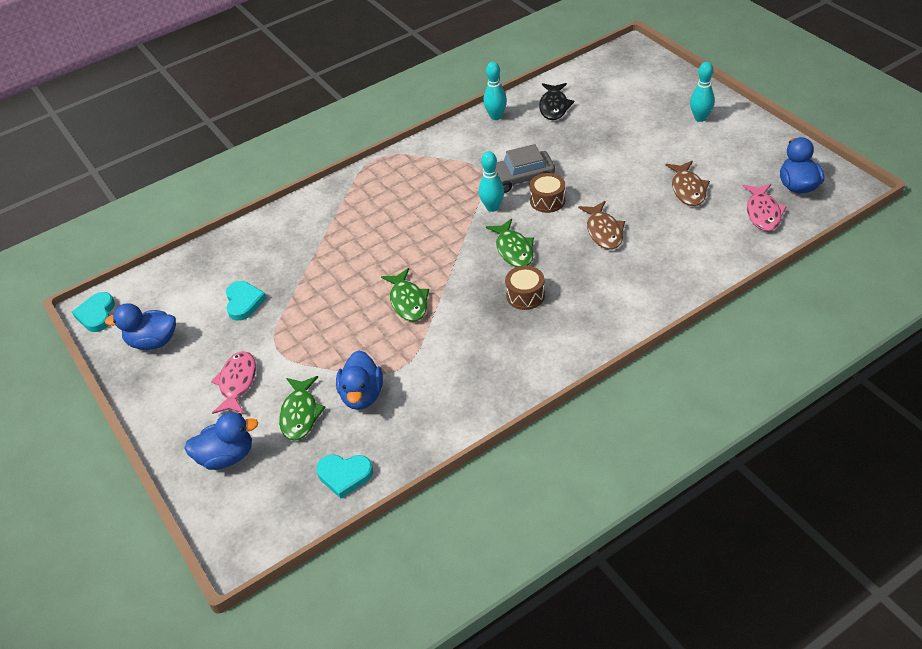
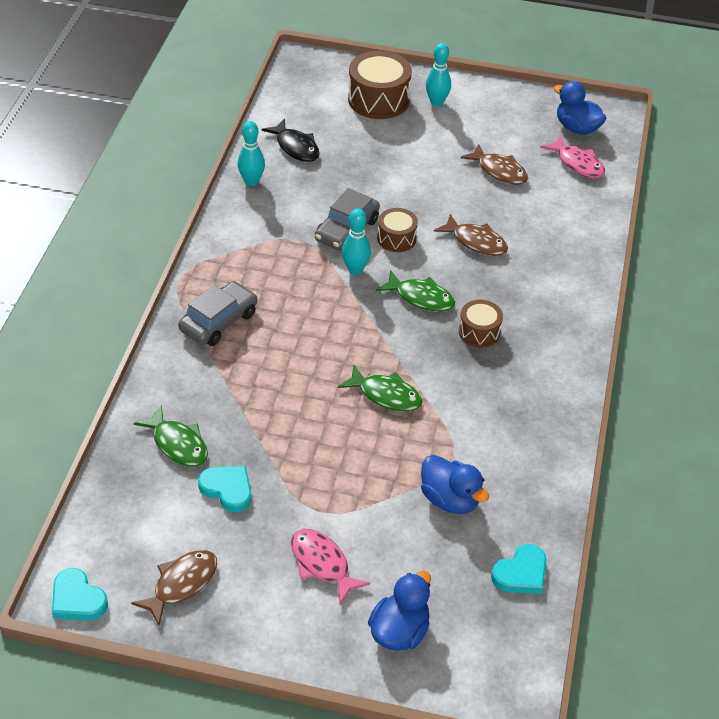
camera: 50 degrees left, 0 degrees up
blue duck [105,303,176,350] -> brown fish [131,550,217,626]
green fish [279,376,326,441] -> green fish moved to [134,405,208,467]
none -> grey car [178,281,257,346]
none -> brown drum [348,51,412,119]

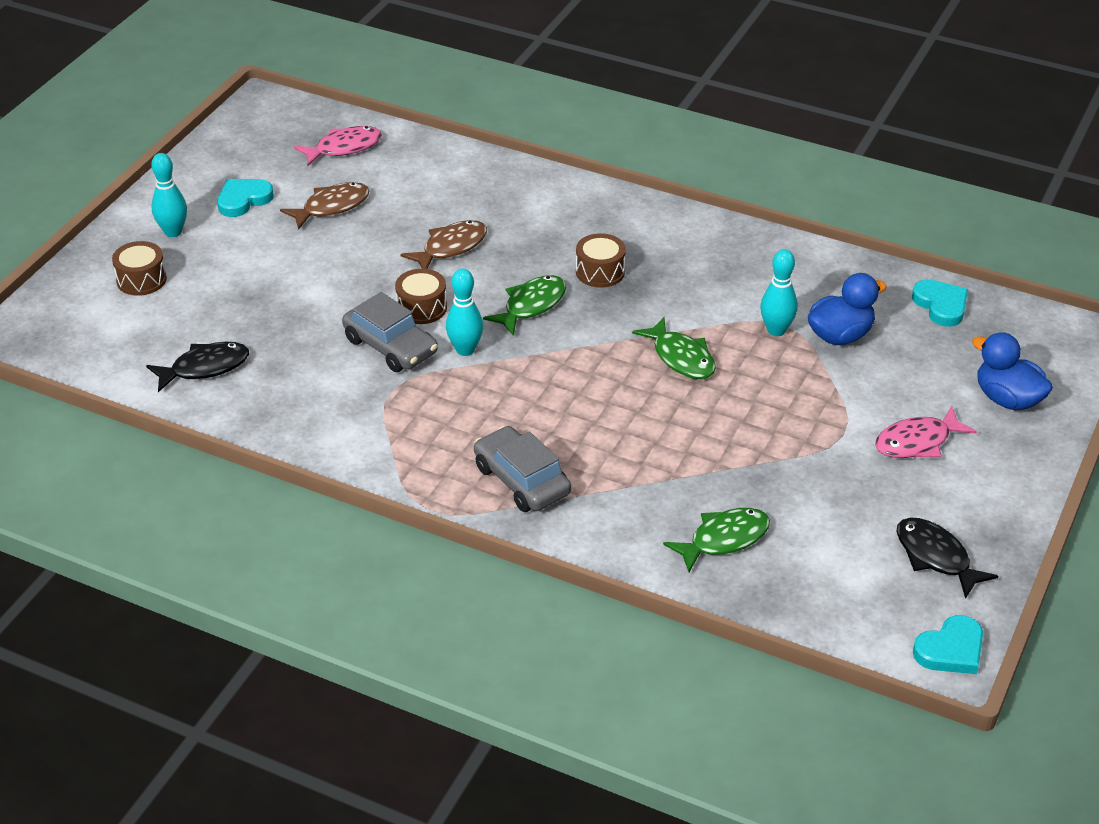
camera: 75 degrees left, 5 degrees down
brown fish [131,550,217,626] -> black fish [897,518,998,599]
turquoise heart [198,466,252,512] -> turquoise heart moved to [217,179,274,217]
turquoise bowling pin [237,121,265,186] -> turquoise bowling pin moved to [760,249,798,336]
green fish [338,365,422,412] -> green fish turned 105 degrees clockwise [632,317,716,379]
brown drum [348,51,412,119] -> brown drum [112,241,167,296], size x0.57
blue duck [554,81,606,135] -> none

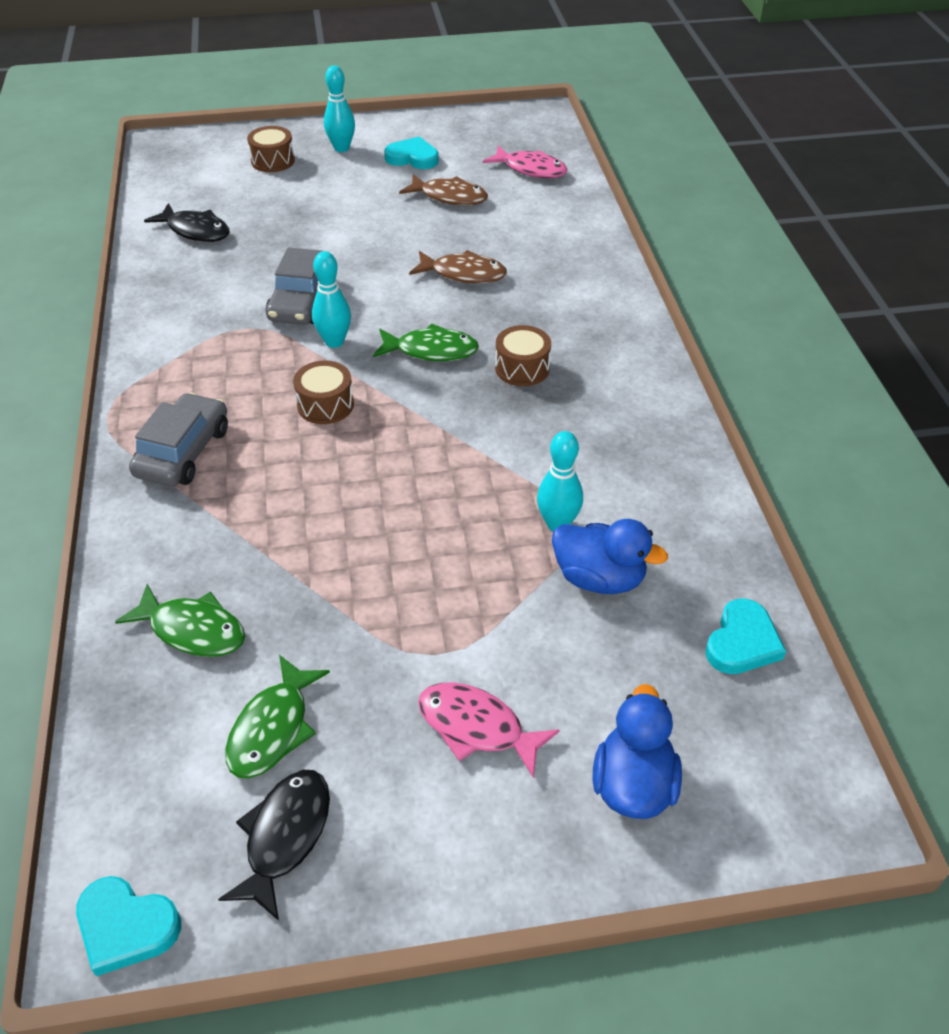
camera: 55 degrees right, 5 degrees up
brown drum [395,269,447,324] -> brown drum moved to [293,360,354,424]
green fish [632,317,716,379] -> green fish moved to [225,655,330,778]

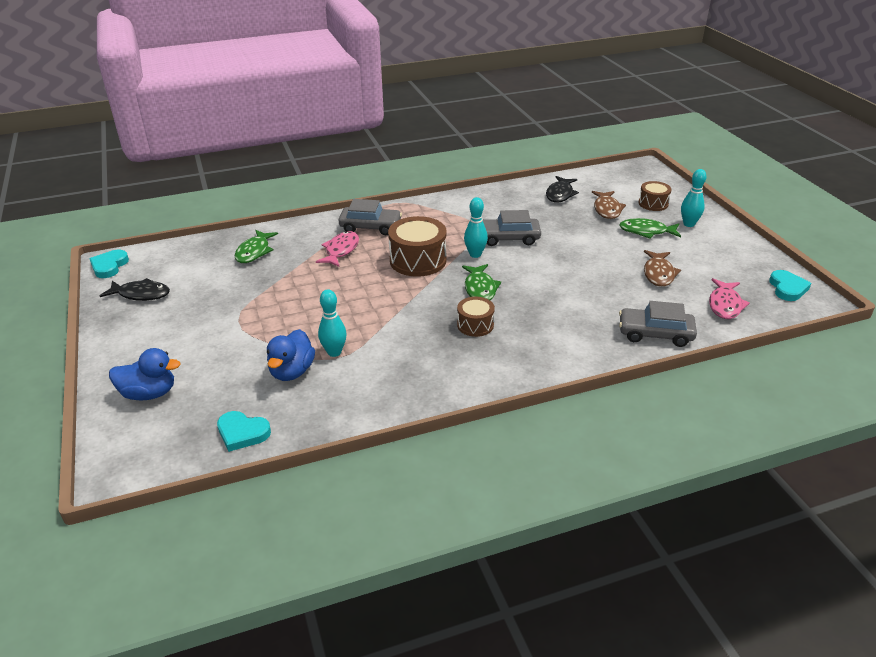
camera: 80 degrees right, 10 degrees down
green fish [225,655,330,778] -> green fish moved to [619,218,681,239]
brown drum [293,360,354,424] -> brown drum [388,216,447,277], size x1.74
turquoise heart [384,137,439,169] -> turquoise heart moved to [769,270,811,301]
brown fish [409,250,507,283] -> brown fish moved to [592,191,626,219]
pink fish [418,682,560,778] -> pink fish moved to [316,231,359,267]
none -> grey car [619,301,697,347]

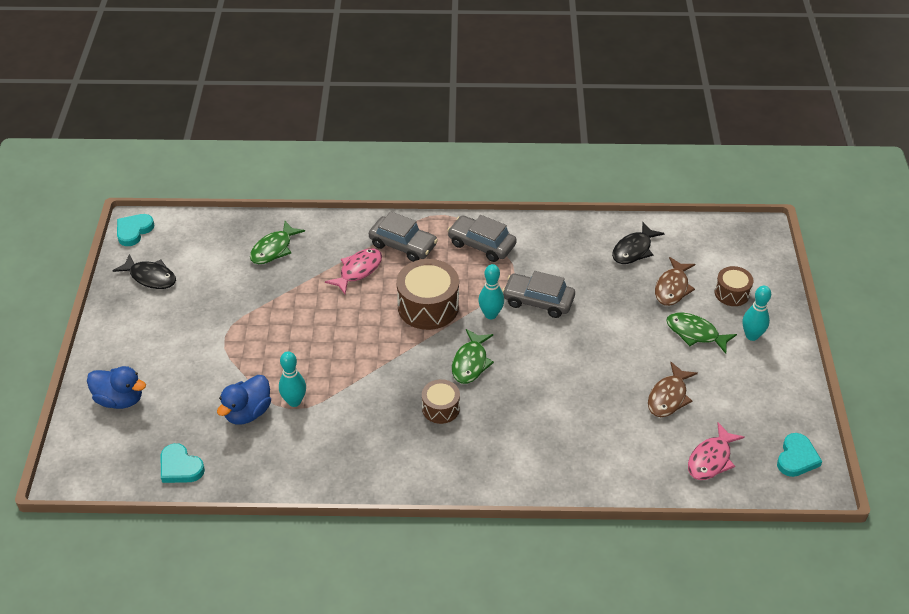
camera: 20 degrees right, 10 degrees up
grey car [619,301,697,347] -> grey car moved to [447,215,517,262]

